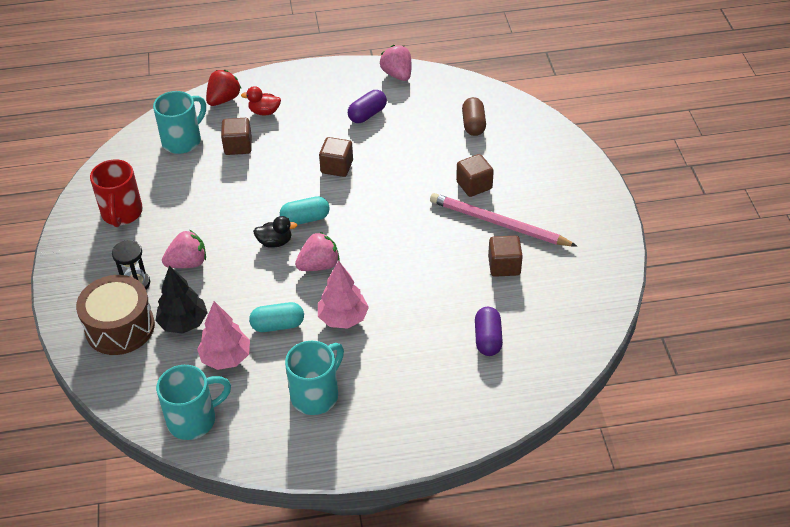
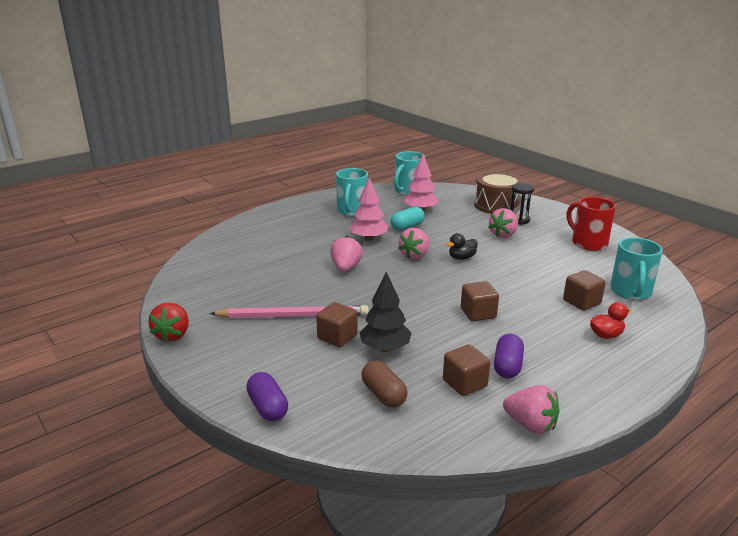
camera: 150 degrees right, 20 degrees down
black tree [155,265,208,334] -> black tree moved to [359,272,411,352]
red strawberry [206,70,241,106] -> red strawberry moved to [148,303,189,342]
turquoise capsule [280,196,330,225] -> none
purple capsule [475,307,503,356] -> purple capsule moved to [246,372,288,421]
brown cube [488,236,523,277] -> brown cube moved to [443,344,490,396]
none -> pink strawberry [330,236,363,272]

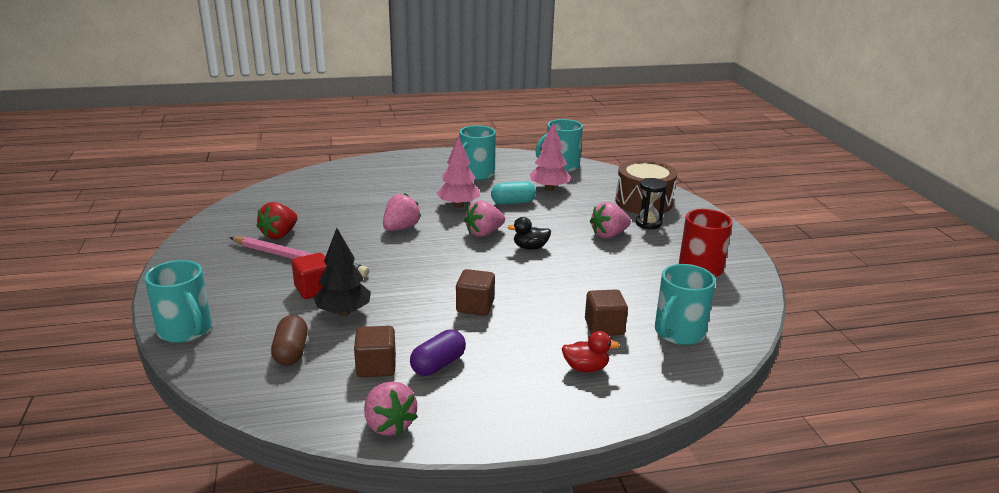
camera: 25 degrees right, 0 degrees up
red strawberry [148,303,189,342] -> red strawberry moved to [257,202,298,239]
purple capsule [246,372,288,421] -> turquoise mug [145,260,212,343]
brown cube [316,302,358,347] -> red cube [292,253,327,299]

